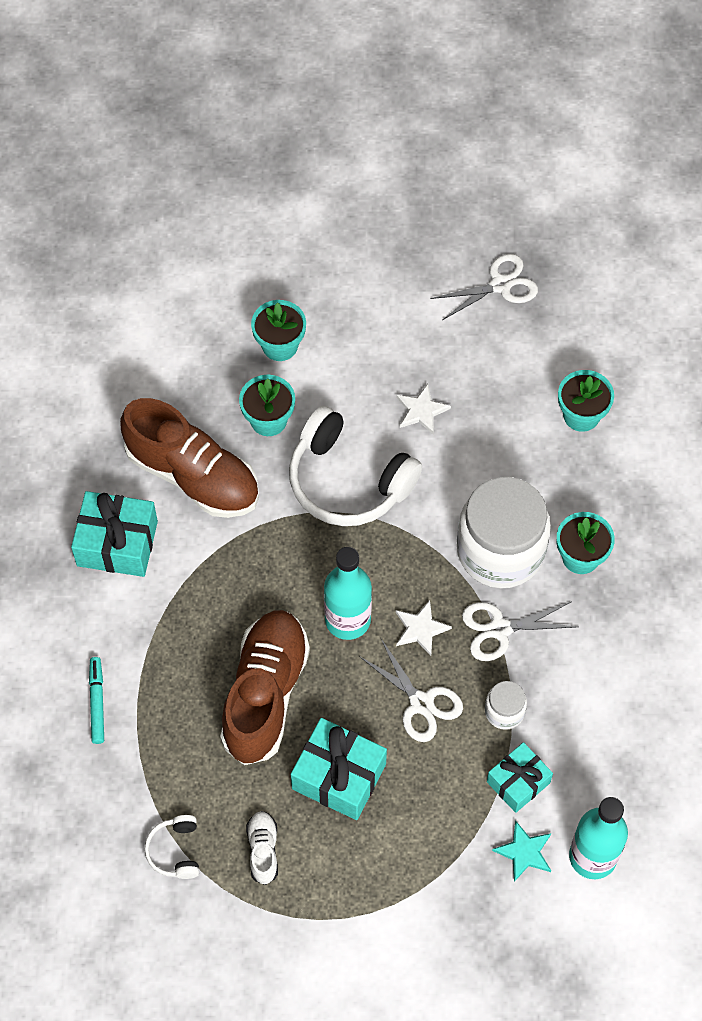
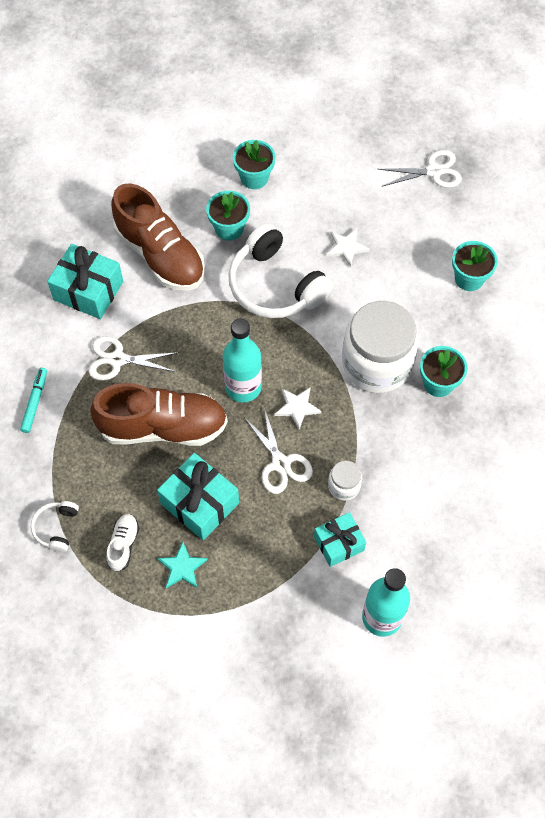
camera: 15 degrees right, 0 degrees up
brown shoe [220,610,310,765] -> brown shoe turned 60 degrees clockwise [90,383,228,446]
white scissors [462,601,578,661] -> white scissors moved to [88,336,179,380]
turquoise star [492,820,551,882] -> turquoise star moved to [157,542,208,588]

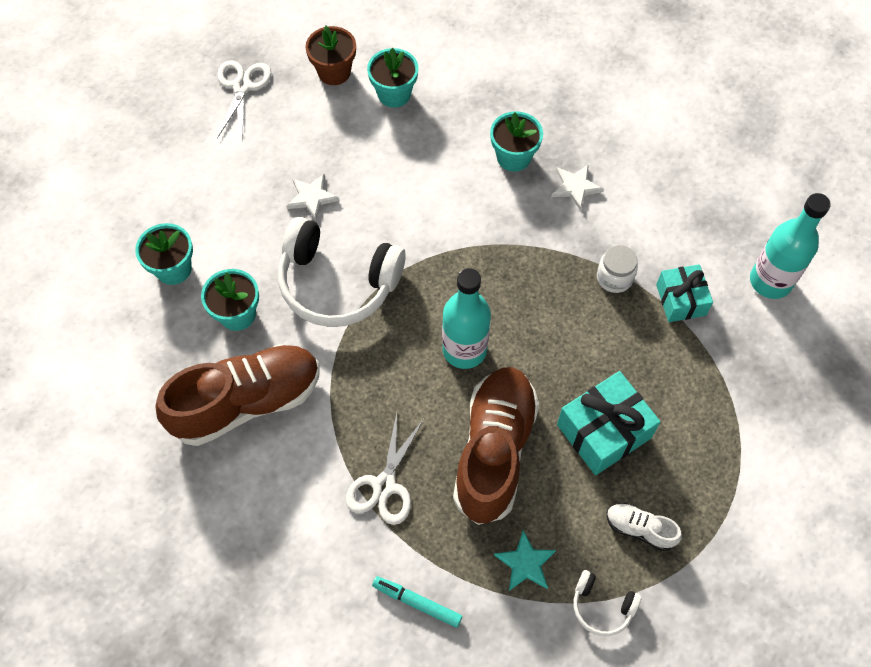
camera: 75 degrees left, 0 degrees up
turquoise gift [47,244,123,319] -> none
turquoise star [157,542,208,588] -> turquoise star moved to [494,530,556,591]
white headphones [228,223,333,318] -> white headphones turned 45 degrees clockwise [278,217,406,327]
white scissors [243,408,313,494] -> none
white star [275,387,322,429] -> white star moved to [551,164,604,211]
white jar [342,301,418,393] -> none
none -> brown flower pot [306,26,356,85]

